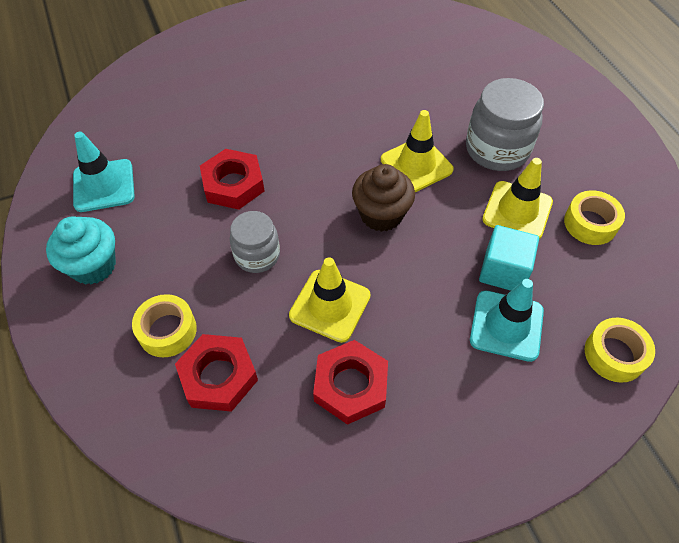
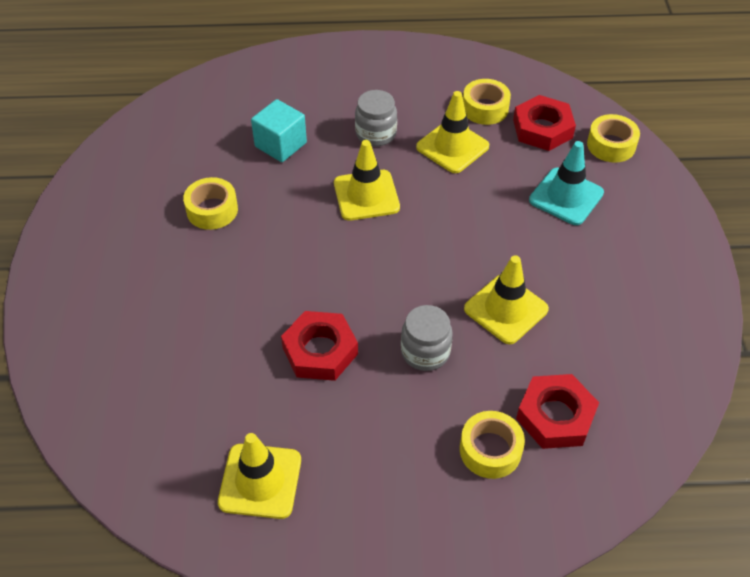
camera: 70 degrees left, 5 degrees down
turquoise cupcake [46,216,116,285] -> none
turquoise traffic cone [73,132,135,212] -> yellow traffic cone [218,433,301,519]
red nut [313,340,388,425] -> red nut moved to [513,95,576,151]
brown cupcake [352,164,415,232] -> none
grey jar [466,78,544,171] -> grey jar [355,90,397,146], size x0.63
turquoise cube [479,225,539,291] -> turquoise cube moved to [251,99,307,162]
none -> yellow tape [183,177,238,230]

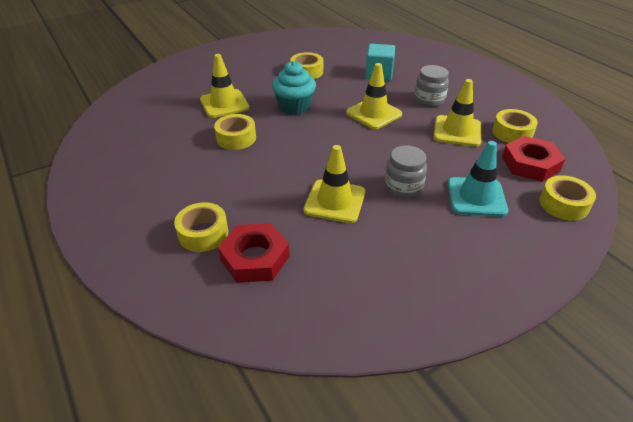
camera: 60 degrees right, 10 degrees down
yellow traffic cone [218,433,301,519] -> yellow traffic cone moved to [200,54,249,118]
red nut [281,311,358,381] -> yellow tape [214,114,256,150]
grey jar [401,305,453,371] -> grey jar moved to [385,145,427,198]
none -> turquoise cupcake [272,61,316,115]

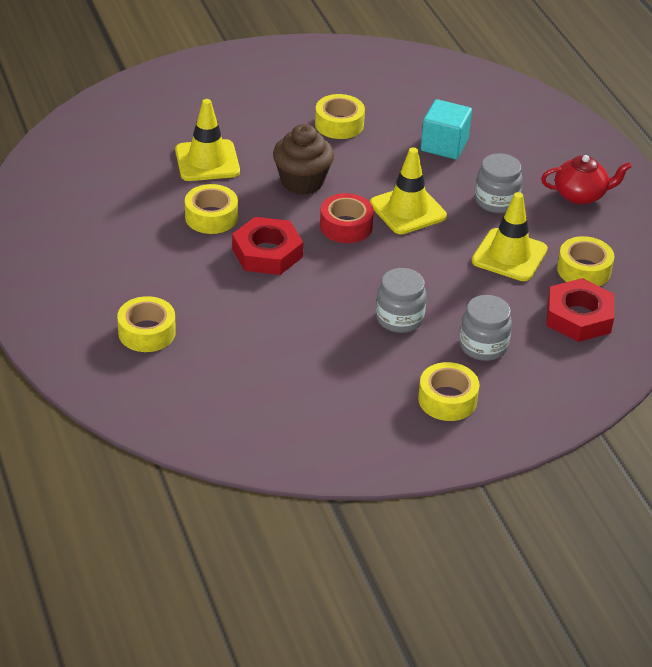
camera: 10 degrees right, 0 degrees up
red nut [218,223,290,283] -> red nut moved to [232,217,303,275]
turquoise cupcake [272,61,316,115] -> brown cupcake [273,124,334,195]
yellow traffic cone [303,145,365,223] -> none
turquoise traffic cone [448,141,508,217] -> grey jar [460,295,512,361]
yellow tape [539,175,596,221] -> yellow tape moved to [418,362,480,421]
none -> red tape [320,193,374,243]
none -> red teapot [541,155,632,205]

